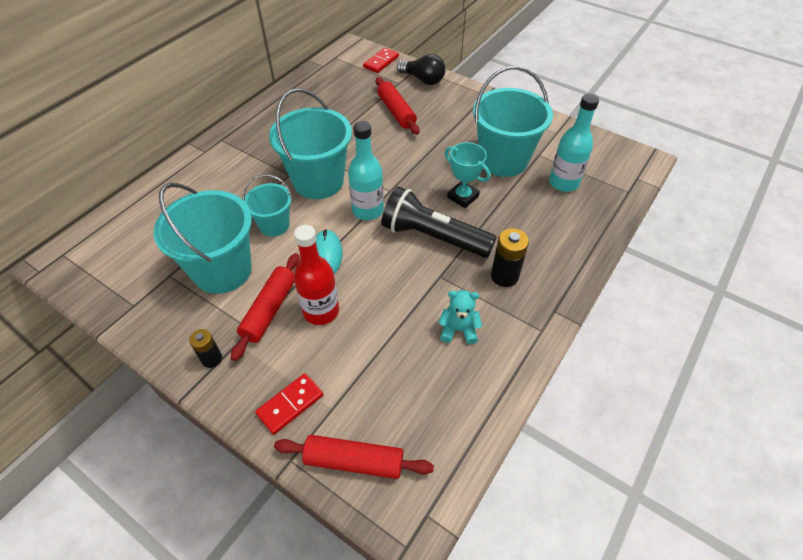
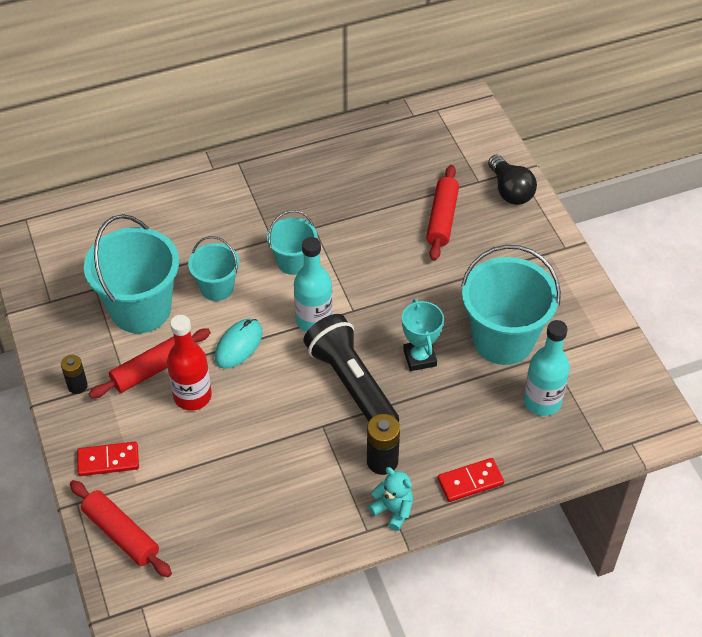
camera: 35 degrees right, 0 degrees up
turquoise bucket [269,88,352,199] -> turquoise bucket [267,210,317,275], size x0.56
red domino [363,48,399,73] -> red domino moved to [438,458,504,502]
turquoise teddy bear [438,290,482,345] -> turquoise teddy bear moved to [368,467,413,531]

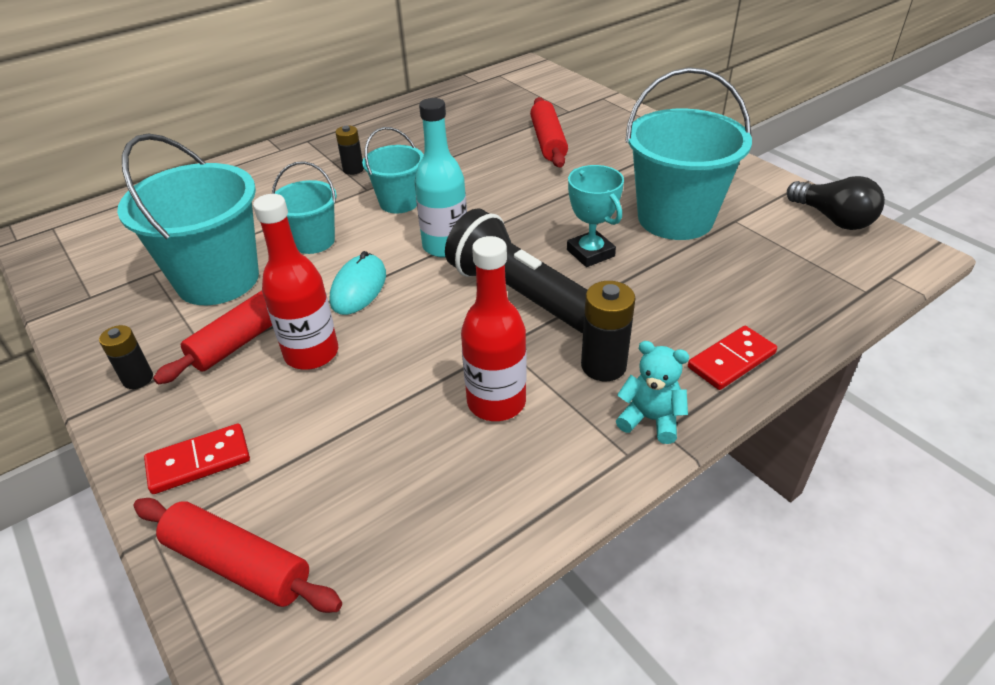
camera: 15 degrees left, 10 degrees down
black light bulb [488,155,537,205] -> black light bulb moved to [787,176,885,230]
turquoise bottle [523,320,570,416] -> none
none -> black battery [336,126,364,175]
none -> red bottle [461,236,527,421]

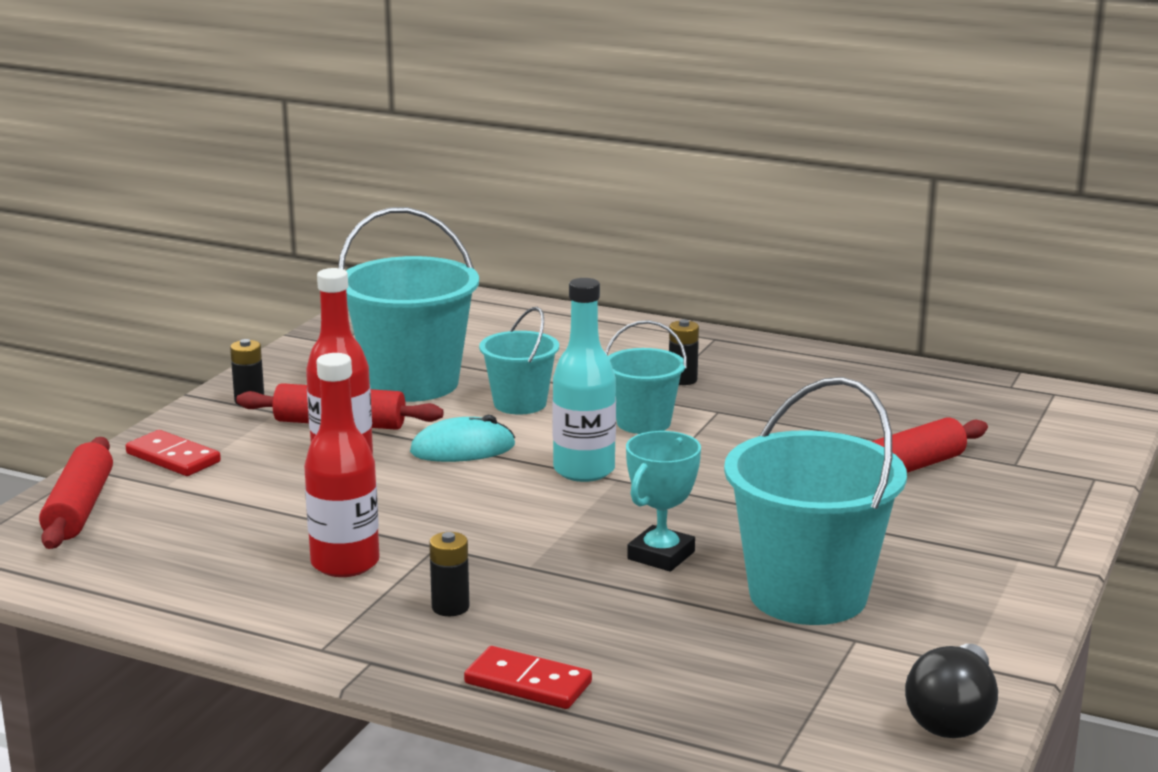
camera: 60 degrees right, 20 degrees down
black flashlight [445,208,587,333] -> none
black battery [581,281,636,381] -> black battery [429,532,469,616], size x0.66
turquoise teddy bear [616,341,689,444] -> none

